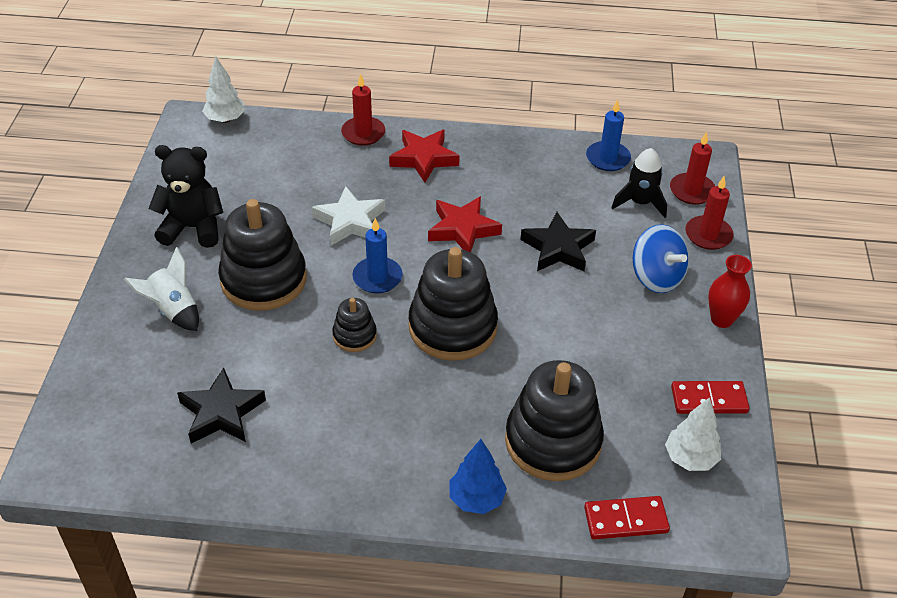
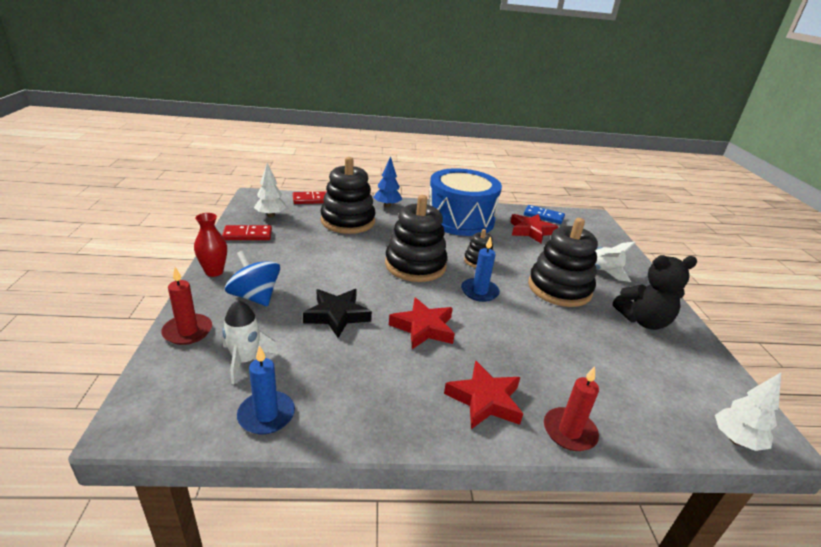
camera: 170 degrees right, 15 degrees down
black star [177,367,266,444] -> red star [510,214,558,243]
white star [312,186,385,245] -> none
black rocket [611,148,667,218] -> white rocket [222,300,279,384]
red candle [670,132,715,205] -> none
none -> blue drum [429,168,502,236]
none -> blue domino [524,205,565,224]

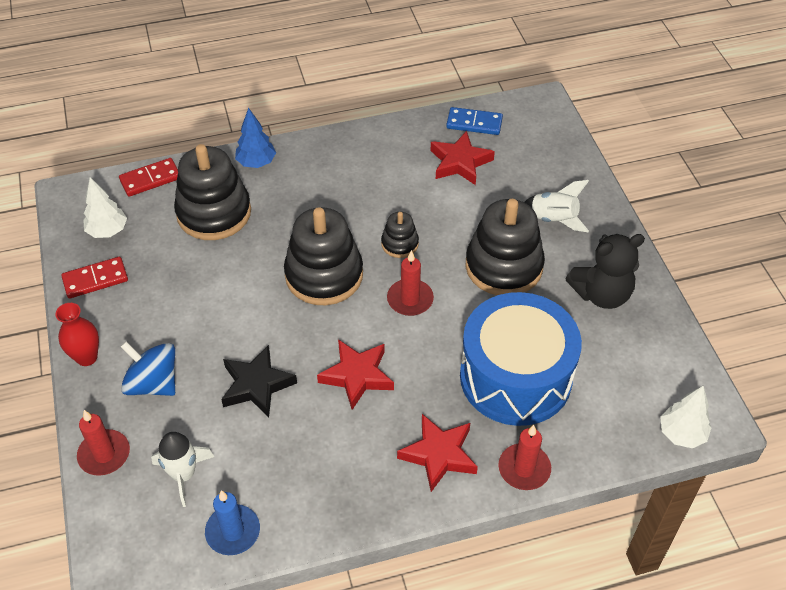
camera: 10 degrees left, 20 degrees up
blue drum [429,168,502,236] -> blue drum moved to [460,292,582,426]
blue candle [461,236,500,302] -> red candle [387,250,434,316]

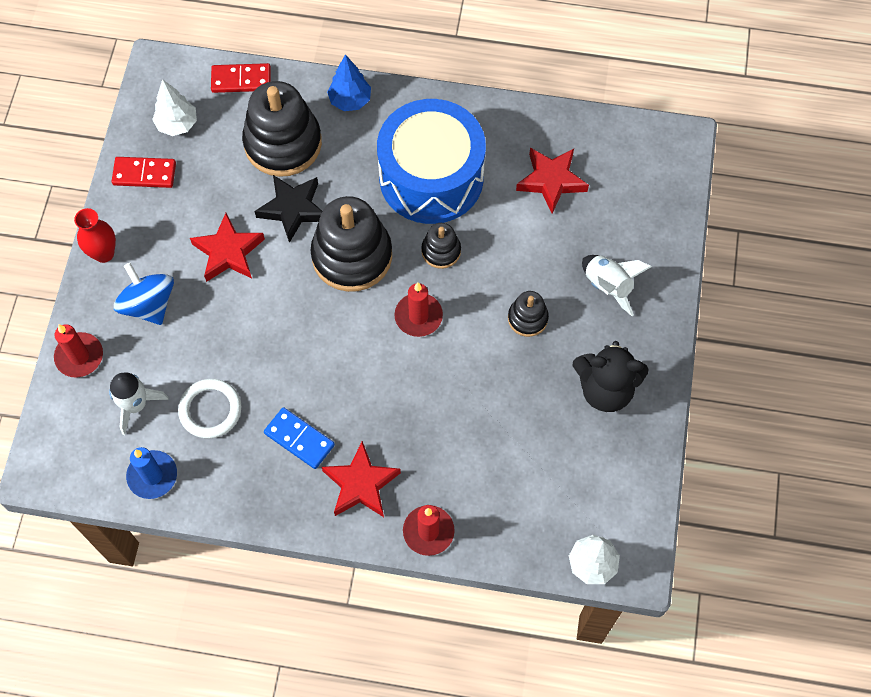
camera: 25 degrees right, 15 degrees up
black star [221,345,297,417] -> black star moved to [255,175,322,243]
red star [317,339,394,410] -> red star moved to [190,213,265,282]
blue domino [446,107,503,135] -> blue domino moved to [264,407,335,469]
blue drum [460,292,582,426] -> blue drum moved to [377,99,486,224]
black stacking toy [466,199,545,295] -> black stacking toy [508,291,549,337], size x0.49
none -> white ring [178,379,241,439]

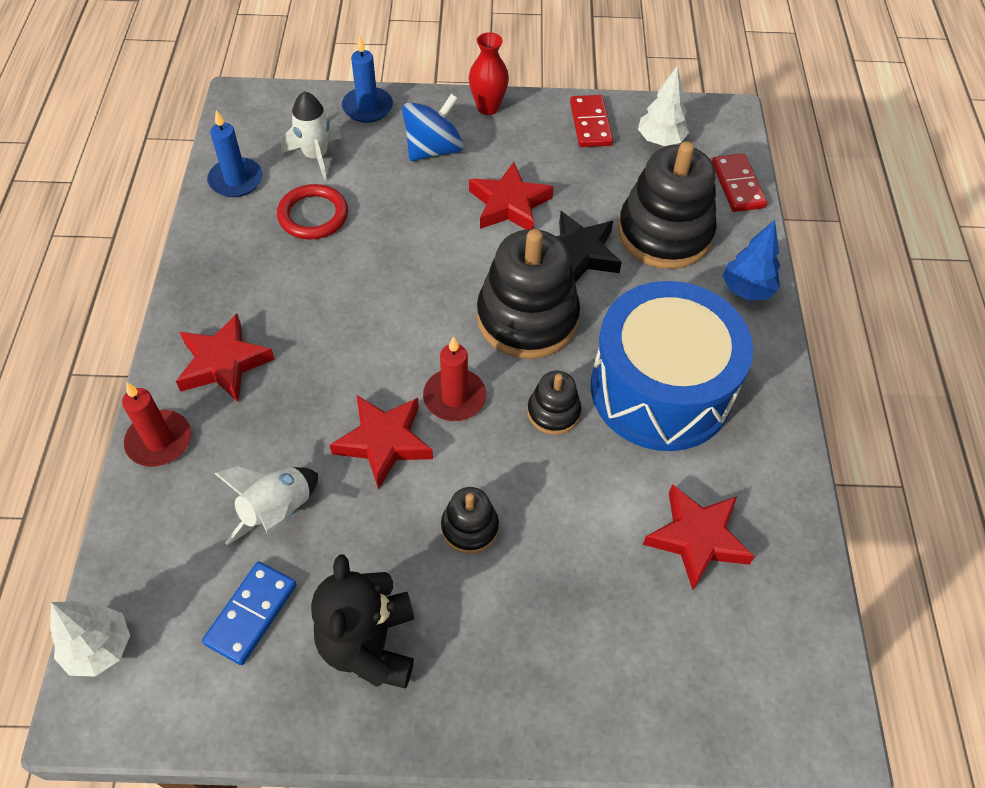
camera: 80 degrees right, 10 degrees down
red candle [54,324,103,378] -> blue candle [342,36,393,123]
white ring [178,379,241,439] -> red ring [277,184,348,240]
blue domino [264,407,335,469] -> blue domino moved to [202,561,297,665]
white rocket [582,255,652,316] -> white rocket moved to [214,466,318,545]
none -> red star [330,395,433,490]

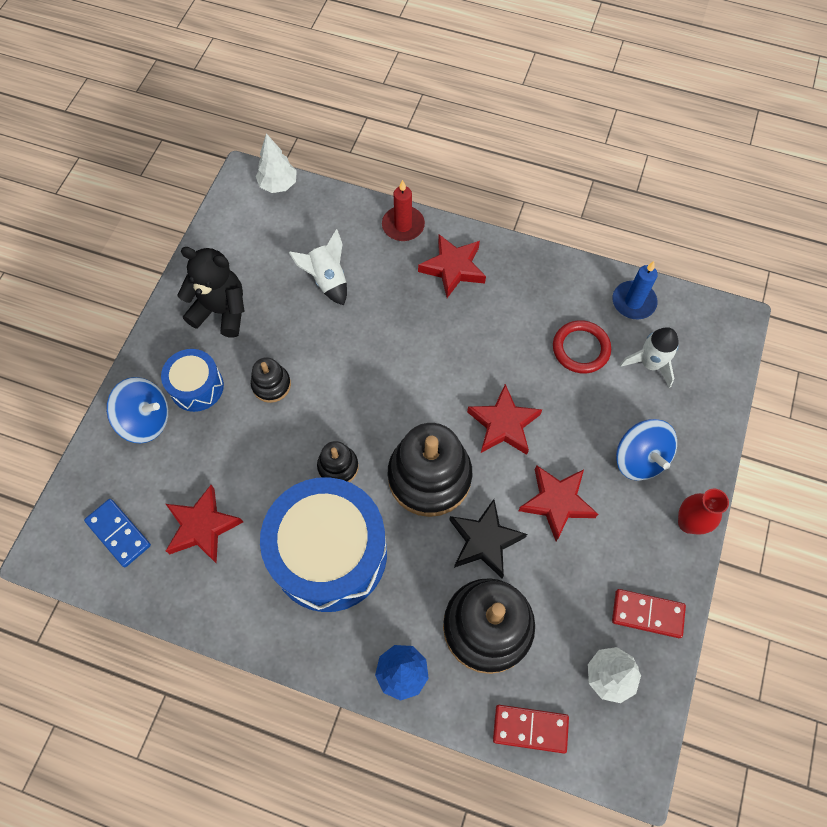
camera: 110 degrees right, 10 degrees up
blue domino [202,561,297,665] -> blue domino moved to [84,499,151,567]
red star [330,395,433,490] -> red star moved to [467,384,542,455]
blue candle [342,36,393,123] -> none
red candle [423,336,486,421] -> none
none -> blue spinning top [106,377,168,443]
none -> blue drum [161,349,224,412]

